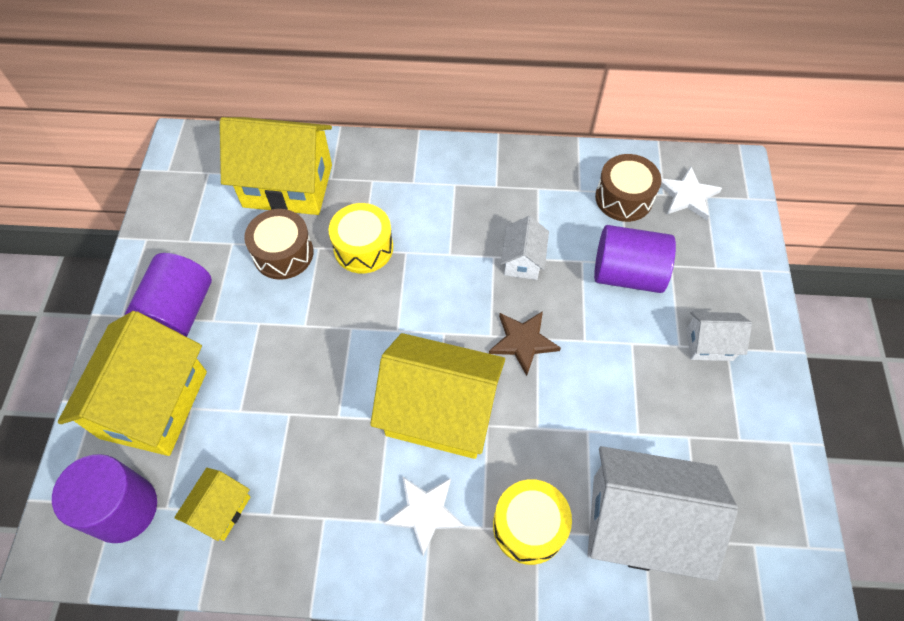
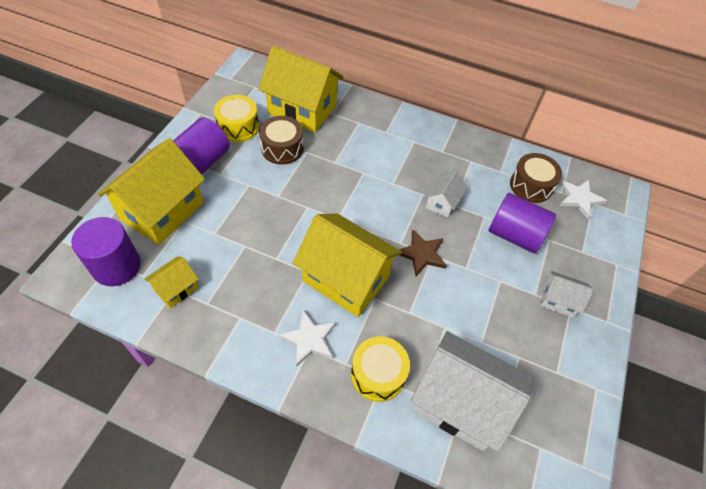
camera: 15 degrees right, 5 degrees down
yellow drum [328,203,393,273] -> yellow drum moved to [214,95,259,142]

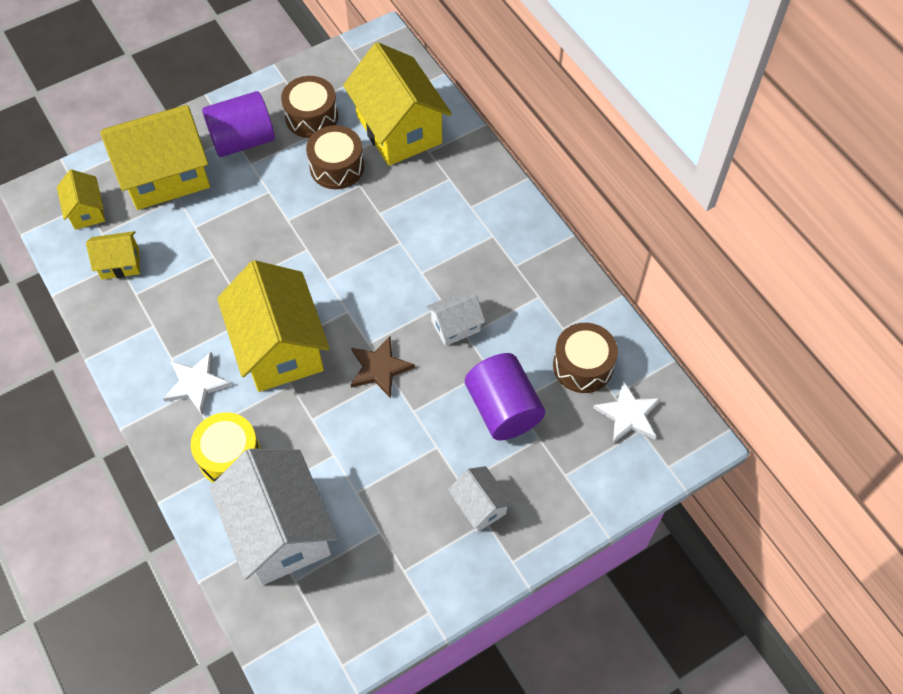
camera: 40 degrees right, 5 degrees up
purple cylinder [71,217,141,286] -> yellow house [57,169,105,230]
yellow drum [214,95,259,142] -> brown drum [281,76,338,138]

